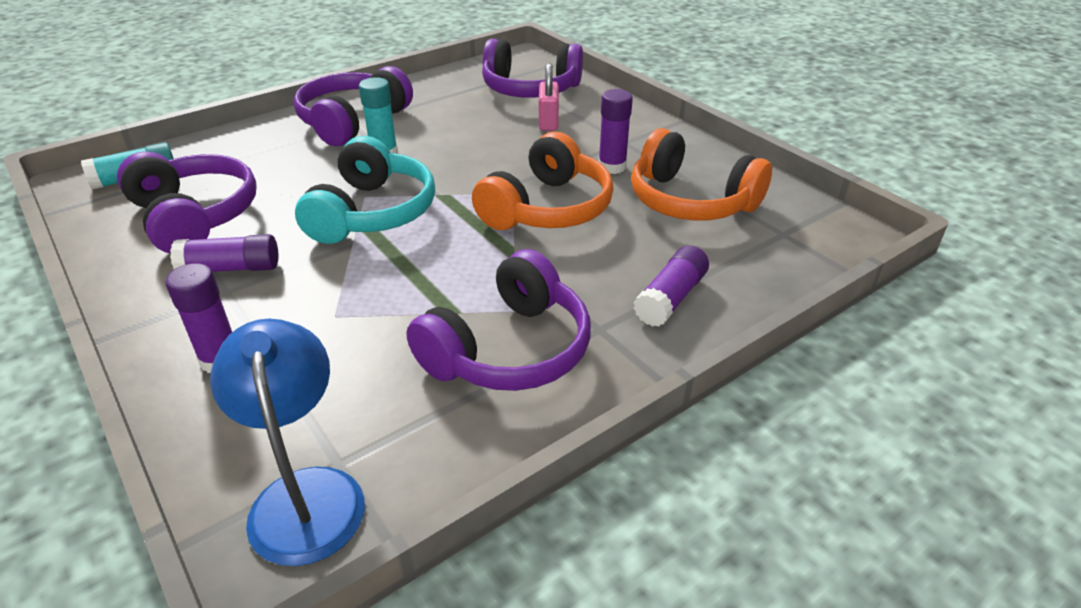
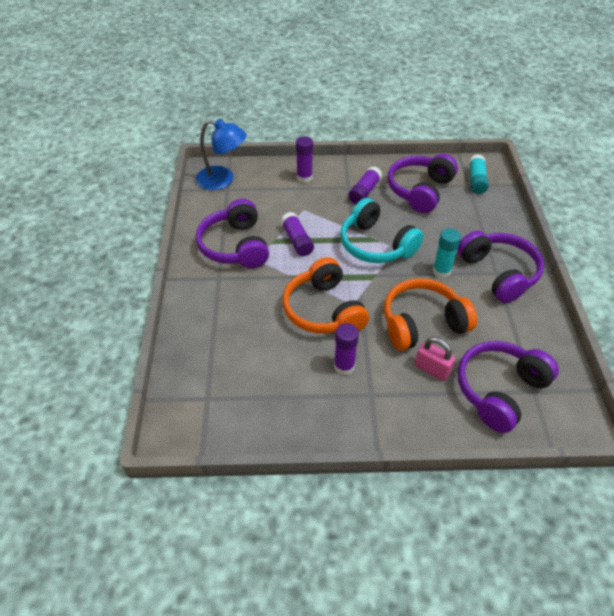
camera: 125 degrees right, 10 degrees up
purple headphones [117,152,257,254] -> purple headphones turned 120 degrees clockwise [388,154,458,213]
orange headphones [631,128,772,221] -> orange headphones moved to [384,278,477,351]
purple glue stick [633,245,709,327] -> purple glue stick moved to [281,212,314,256]

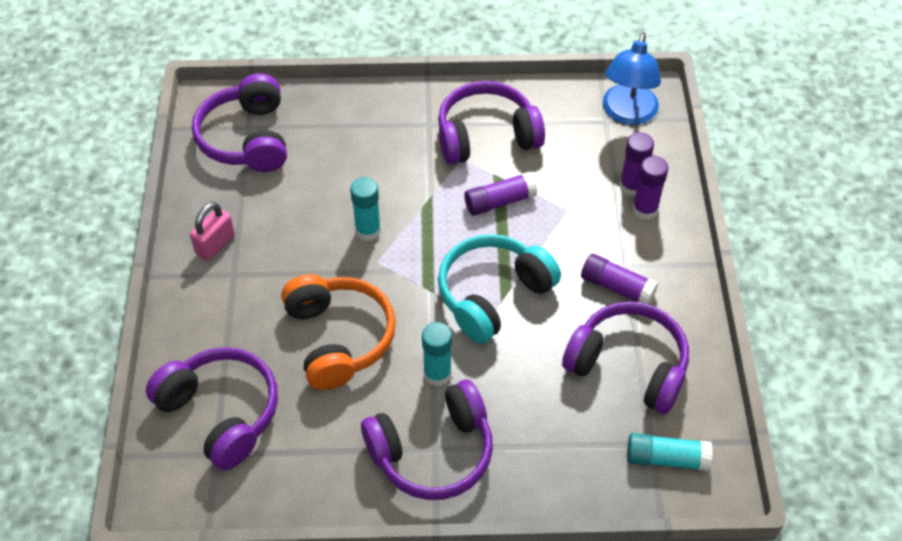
camera: 90 degrees right, 5 degrees up
orange headphones [283,257,369,333] -> turquoise glue stick [350,177,381,241]
purple glue stick [334,323,359,375] -> purple glue stick moved to [619,132,654,196]
pink padlock [415,337,455,381] -> pink padlock moved to [190,202,235,261]
none -> purple headphones [192,73,287,172]

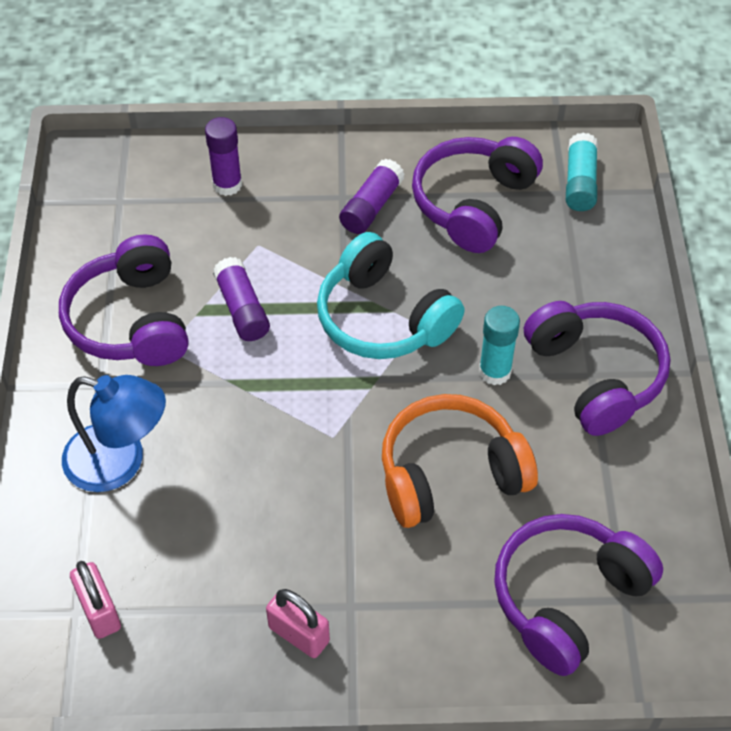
camera: 90 degrees left, 0 degrees up
purple headphones [192,73,287,172] -> pink padlock [70,561,121,639]
turquoise glue stick [350,177,381,241] -> none
blue lamp [603,32,661,125] -> blue lamp moved to [62,375,166,492]
purple glue stick [633,156,668,220] -> none

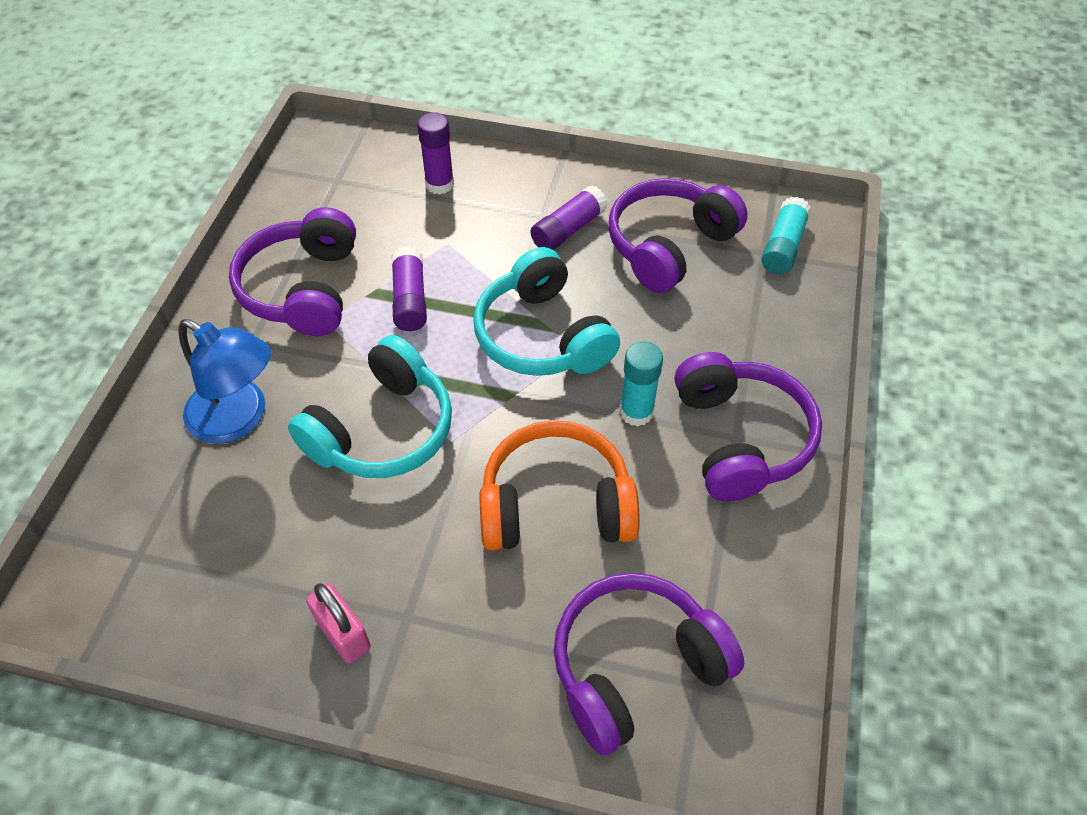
camera: 15 degrees right, 0 degrees up
pink padlock [70,561,121,639] -> none
none -> turquoise headphones [288,335,452,478]

